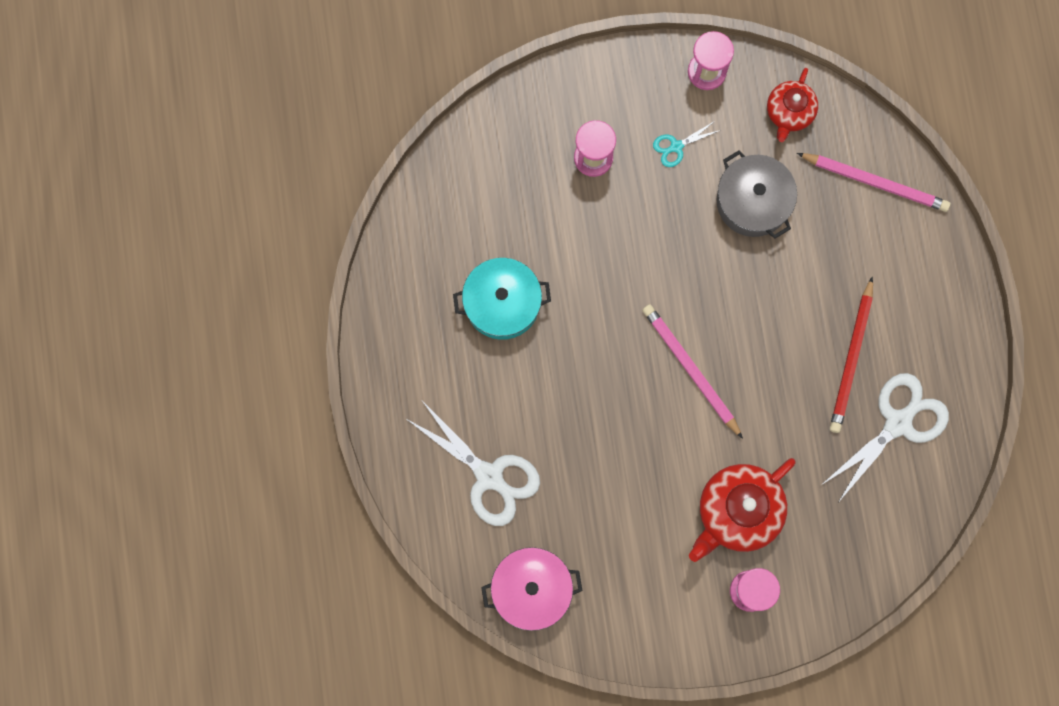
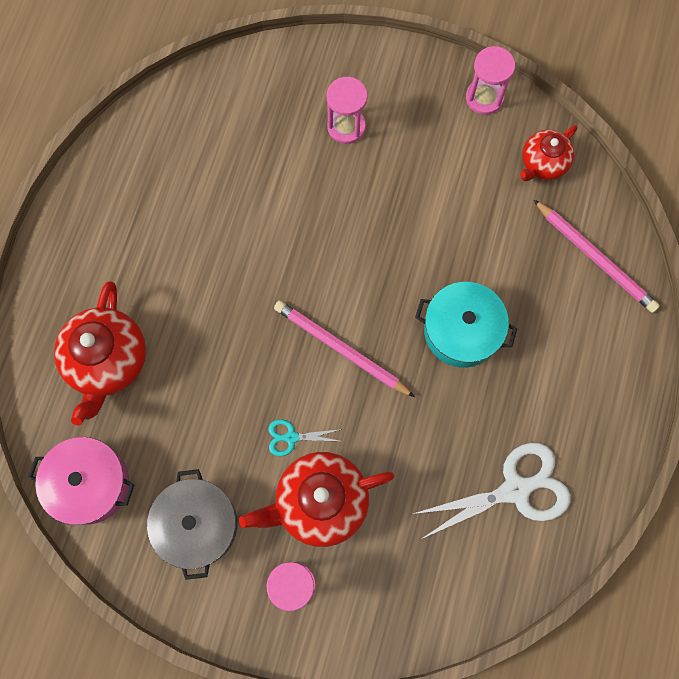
camera: 25 degrees right, 5 degrees down
white scissors [405,401,540,526] -> red teapot [54,281,146,426]
turquoise pot [453,258,551,340] -> turquoise pot moved to [415,282,517,368]
pink pencil [642,304,743,439] -> pink pencil turned 45 degrees counterclockwise [274,300,415,397]
turquoise scissors [653,121,720,167] -> turquoise scissors moved to [268,419,342,456]
grey pot [716,150,797,239] -> grey pot moved to [147,469,237,580]
red pencil [830,276,873,433] -> none

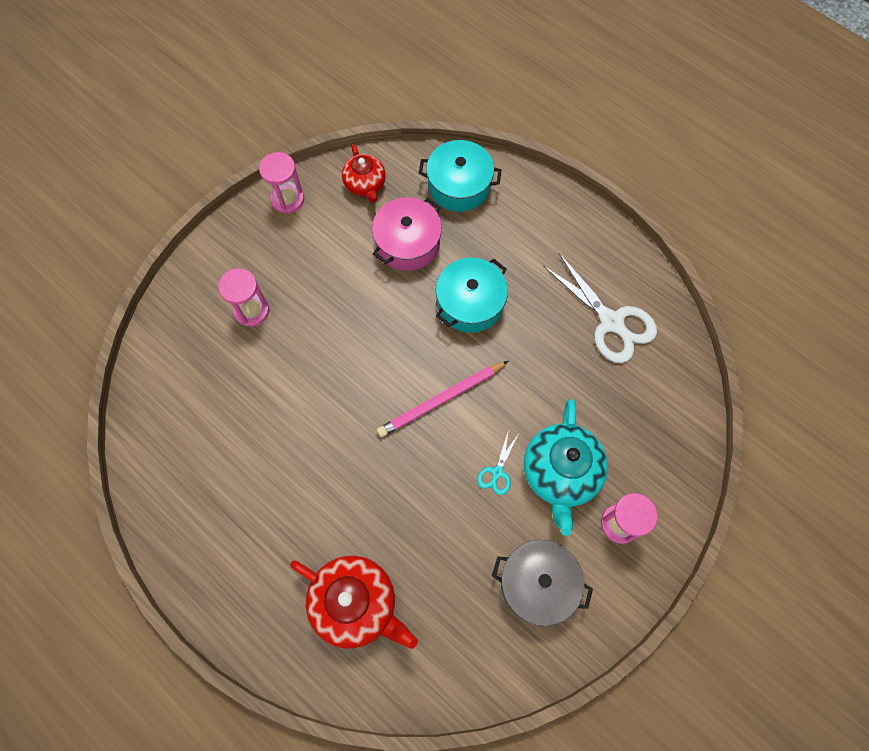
camera: 65 degrees left, 5 degrees down
pink pot [28,437,134,525] -> pink pot moved to [372,197,442,271]
red teapot [239,452,394,547] -> turquoise teapot [524,399,608,536]
white scissors [413,443,570,538] -> white scissors turned 135 degrees clockwise [543,253,657,363]
pink pencil [533,199,660,313] -> turquoise pot [419,140,502,212]

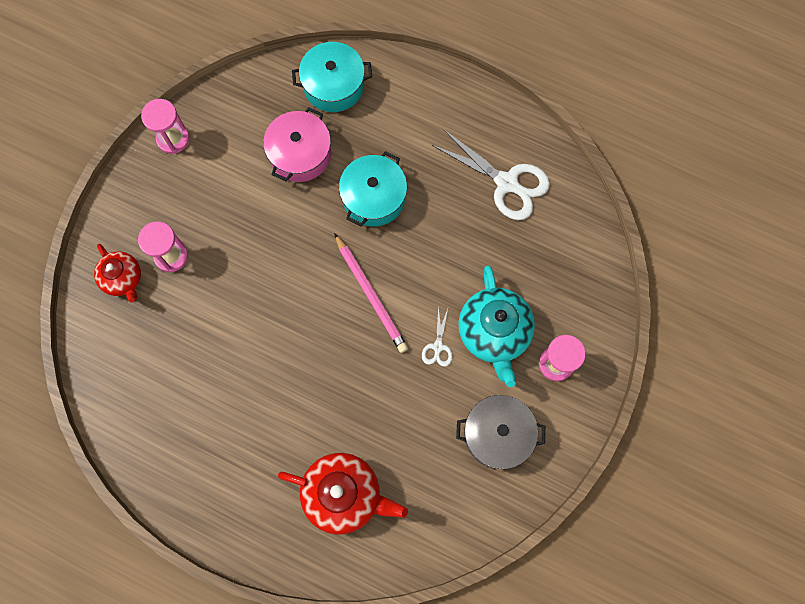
camera: 15 degrees left, 5 degrees up
red teapot [342,144,386,203] -> red teapot moved to [94,244,141,302]
pink pencil [377,361,508,437] -> pink pencil turned 75 degrees counterclockwise [334,233,408,353]
turquoise scissors [477,430,518,495] -> white scissors [422,306,453,367]

